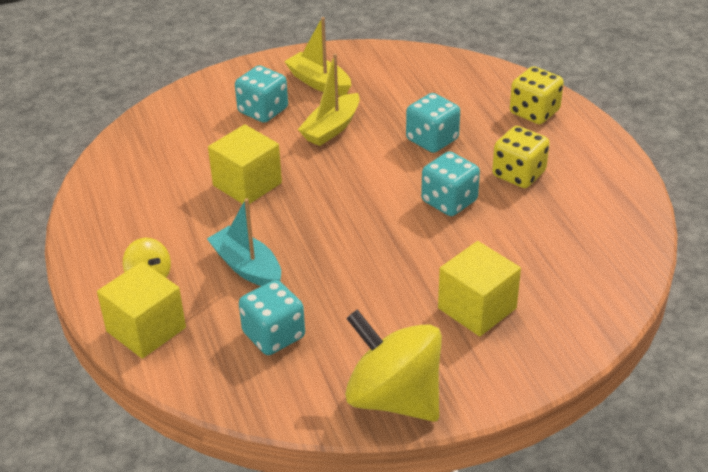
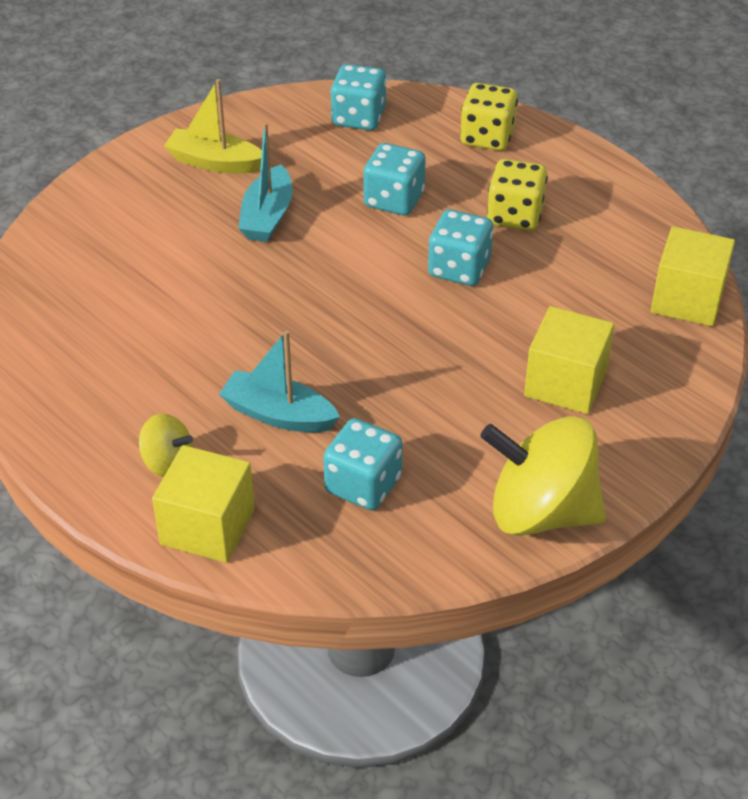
camera: 25 degrees left, 5 degrees up
yellow cube [208,124,282,204] -> yellow cube moved to [651,226,735,326]
turquoise dice [235,66,288,123] -> turquoise dice moved to [330,64,387,130]
yellow boat [298,53,360,146] -> turquoise boat [238,122,292,242]

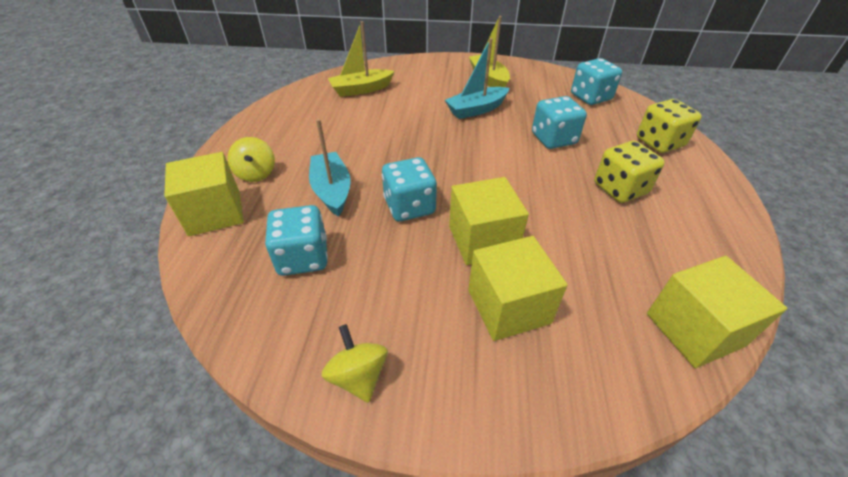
camera: 50 degrees right, 0 degrees up
turquoise dice [428,209,493,286] -> turquoise dice moved to [382,157,437,221]
yellow spinning top [480,416,606,536] -> yellow spinning top [321,324,388,403], size x0.49
none -> yellow boat [328,21,395,97]
none -> yellow cube [449,177,529,265]

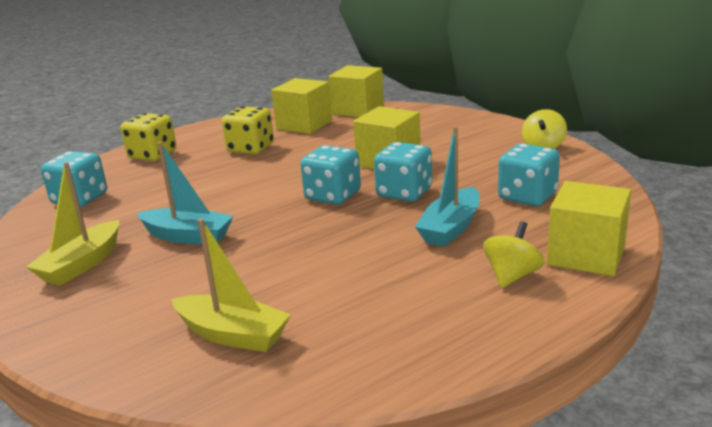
camera: 130 degrees left, 20 degrees down
yellow cube [468,236,567,341] -> yellow cube moved to [271,78,332,134]
turquoise dice [532,96,587,149] -> turquoise dice moved to [301,145,361,205]

